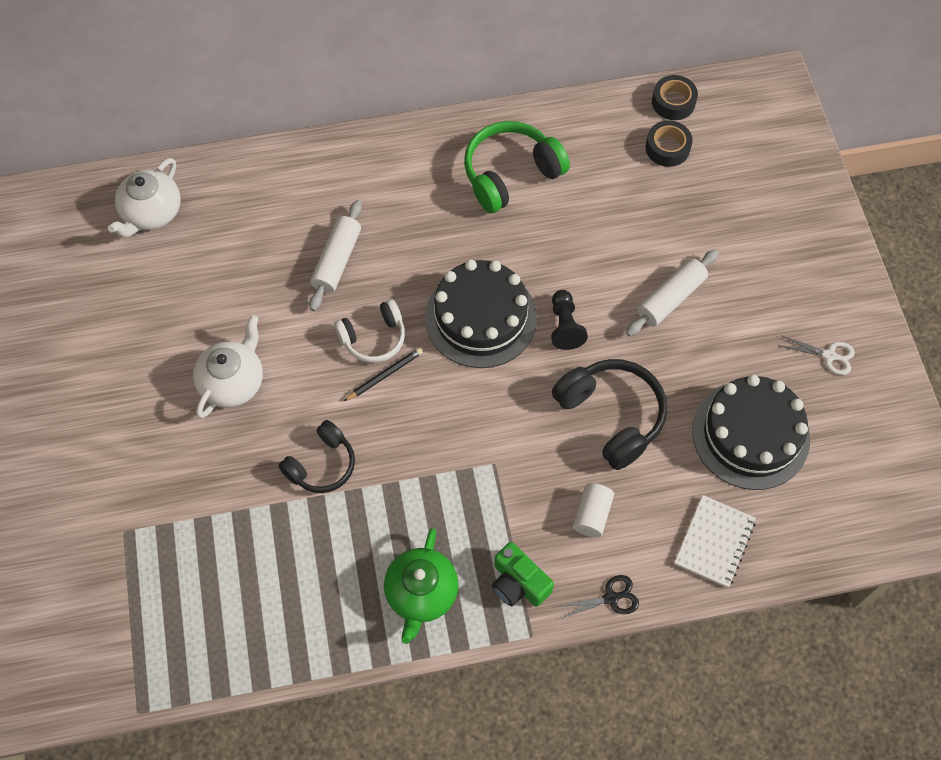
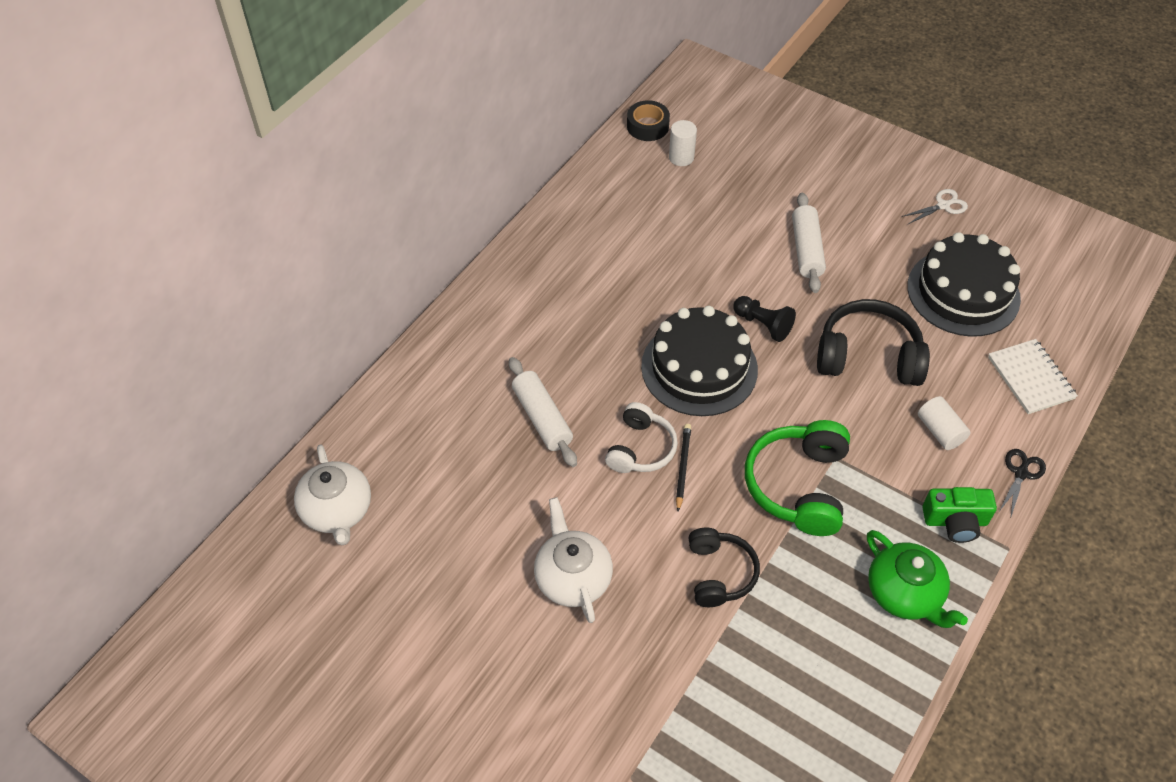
camera: 45 degrees left, 10 degrees down
green headphones [464,121,570,213] -> green headphones moved to [745,420,850,536]
black tape [645,120,693,167] -> white cylinder [669,120,697,166]

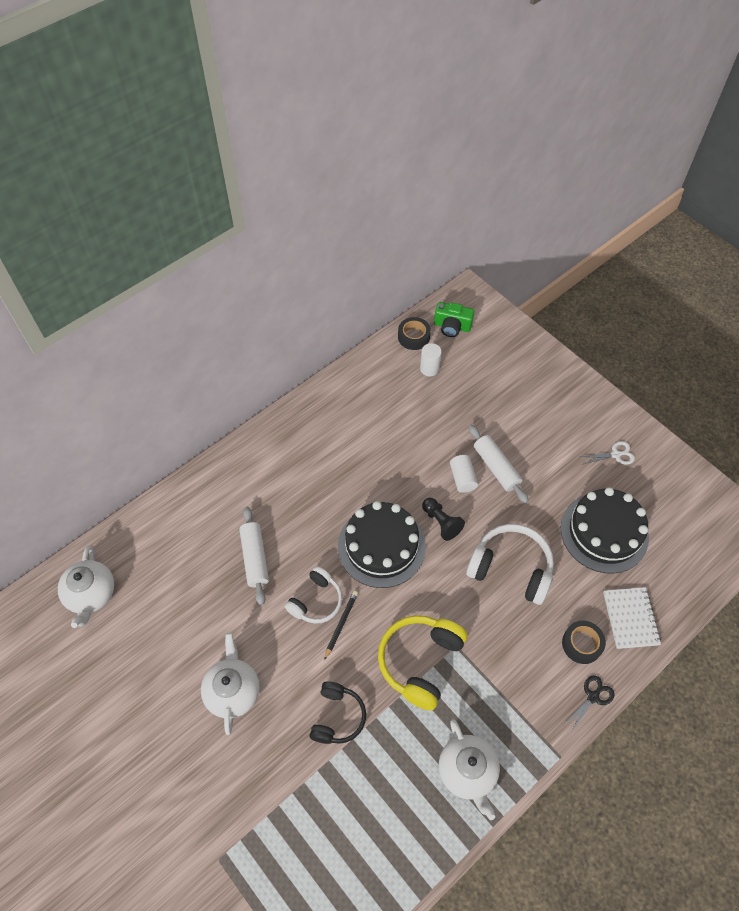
camera: 15 degrees right, 5 degrees up
green headphones [745,420,850,536] -> yellow headphones [378,615,467,711]
white rolling pin [792,193,826,293] -> white rolling pin turned 45 degrees counterclockwise [469,425,529,503]
black headphones [817,299,930,386] -> white headphones [466,524,554,605]
green teapot [867,530,968,628] -> white teapot [439,719,500,820]
white cylinder [918,396,971,450] -> white cylinder moved to [450,455,478,493]
green camera [923,487,997,543] -> green camera moved to [434,302,474,337]
none -> black tape [562,621,606,664]

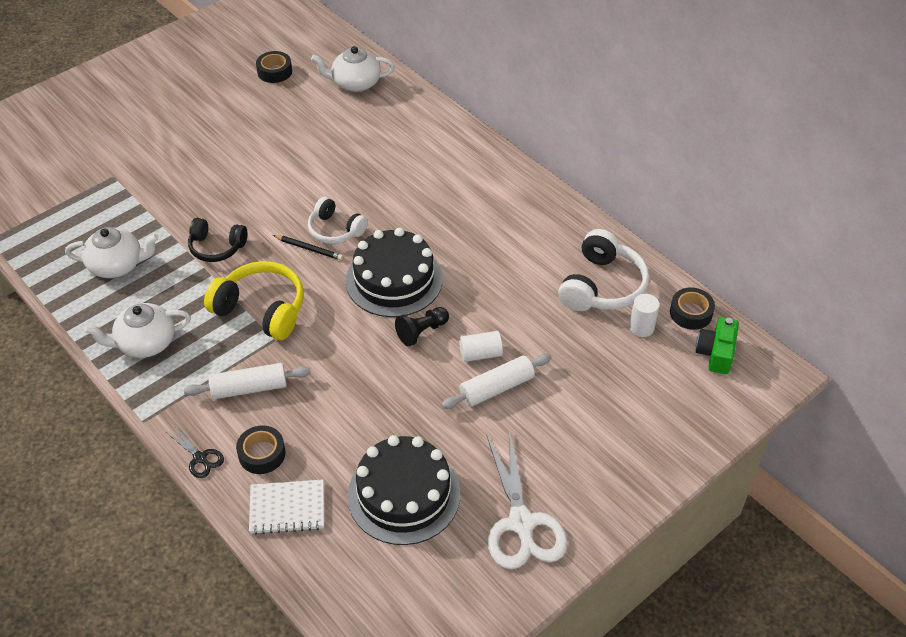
camera: 90 degrees right, 10 degrees down
white teapot [201,633,260,735] -> white teapot moved to [65,227,159,278]
white rolling pin [239,507,269,605] -> white rolling pin moved to [184,363,311,399]
white headphones [466,524,554,605] -> white headphones moved to [558,229,649,311]
white scissors [580,441,635,465] -> white scissors [486,430,568,569], size x2.11
none -> black tape [256,51,292,83]

